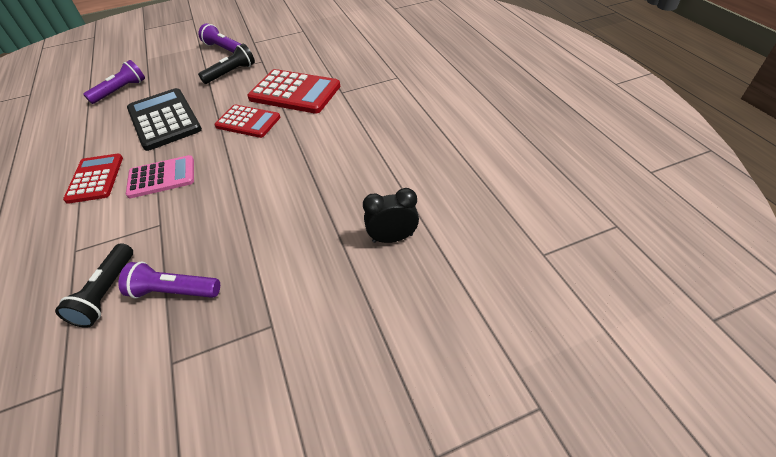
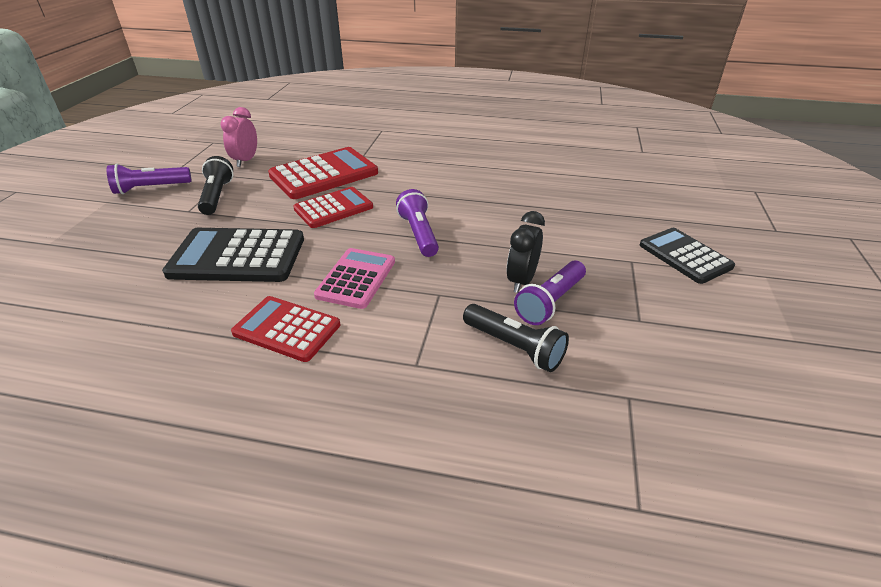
camera: 60 degrees left, 10 degrees down
purple flashlight [83,60,145,104] -> purple flashlight moved to [396,189,439,257]
black clock [363,188,419,243] -> black clock moved to [506,211,545,293]
none -> pink clock [221,107,257,167]
none -> black calculator [640,228,735,284]

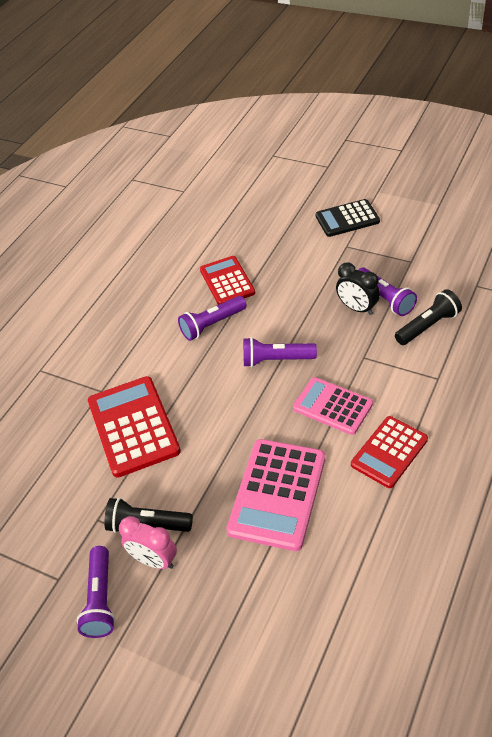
camera: 70 degrees left, 10 degrees up
black calculator [162,228,304,282] -> pink calculator [226,439,325,551]
pink clock [221,107,257,167] -> pink clock moved to [119,516,177,569]
red calculator [293,187,373,228] -> red calculator moved to [200,256,255,305]
none -> purple flashlight [178,296,247,341]

